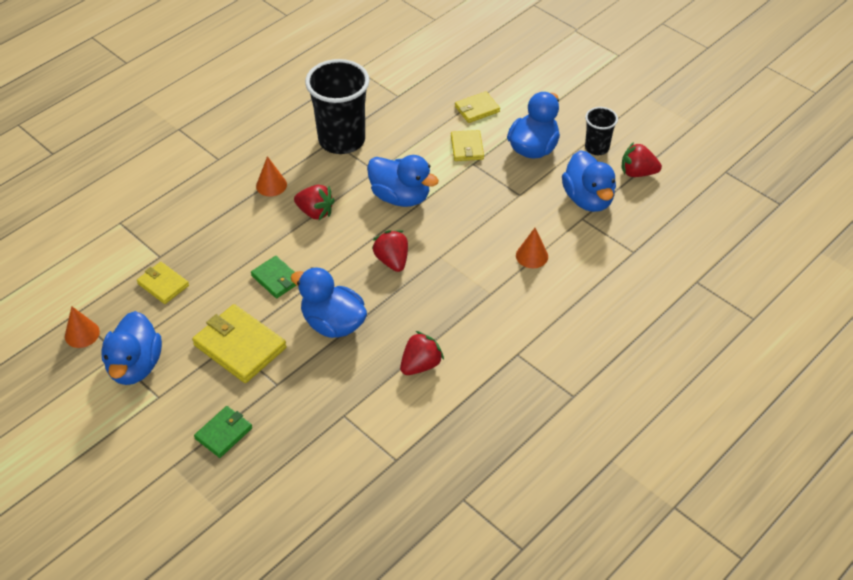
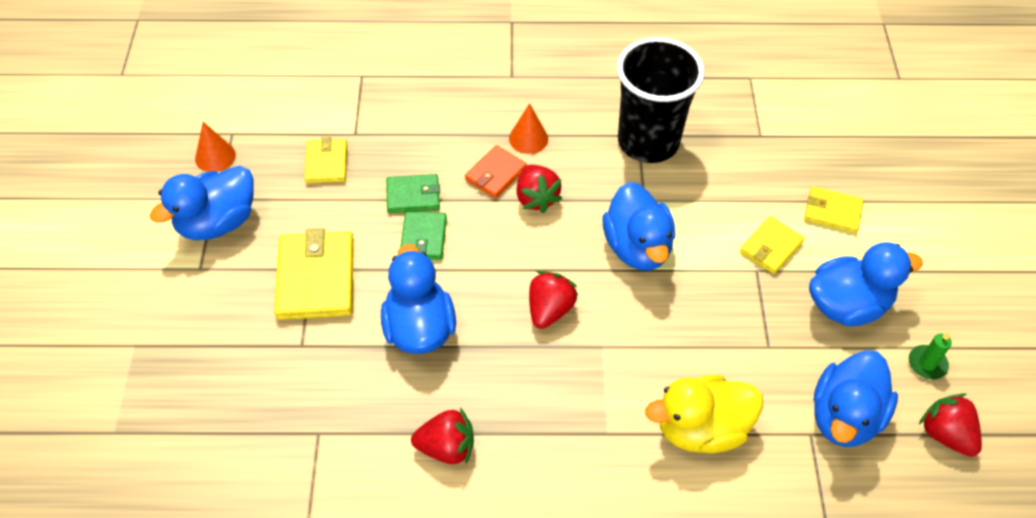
camera: 45 degrees right, 5 degrees up
green wallet [194,406,252,458] -> green wallet moved to [386,174,440,213]
orange cone [516,228,548,268] -> yellow duck [645,375,763,453]
black cup [585,107,618,155] -> green candle [909,331,952,380]
none -> orange wallet [465,145,527,199]

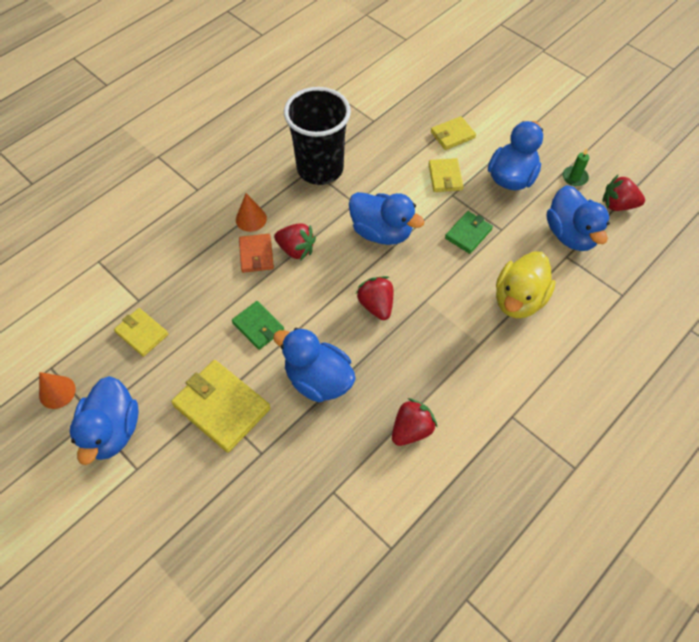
camera: 45 degrees left, 5 degrees up
green wallet [386,174,440,213] -> green wallet moved to [445,211,493,254]

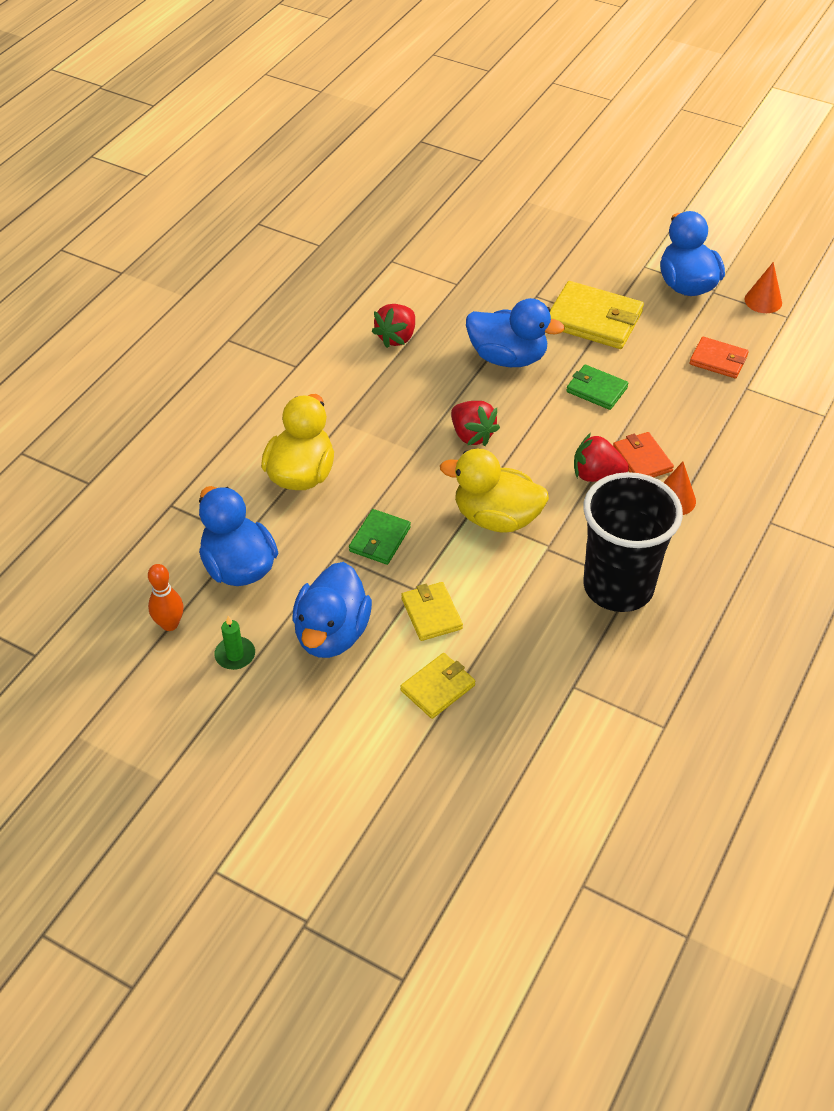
camera: 165 degrees right, 10 degrees down
yellow wallet [114,308,168,357] -> orange wallet [690,337,749,378]
blue duck [349,192,424,245] -> yellow duck [440,448,549,533]
red strawberry [602,175,645,211] -> orange bowling pin [148,564,184,631]

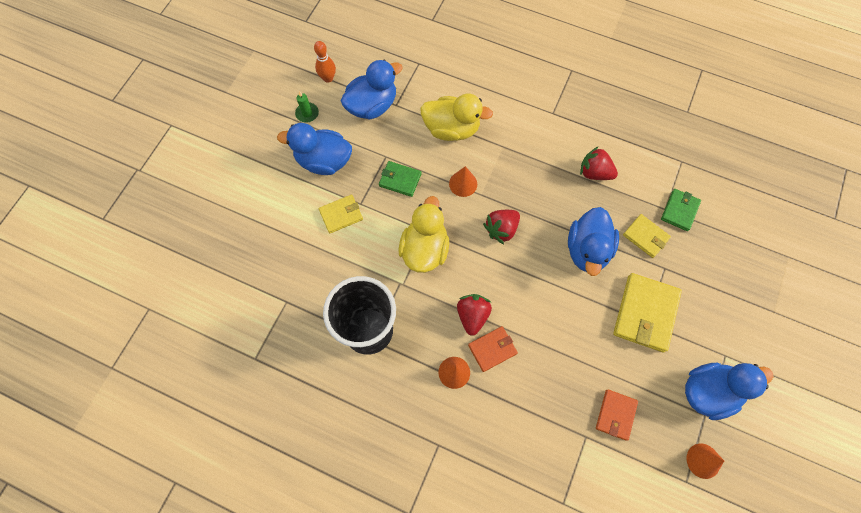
camera: 85 degrees right, 20 degrees up
yellow wallet [400,653,476,719] -> yellow wallet moved to [623,214,671,258]
green wallet [566,365,629,410] -> green wallet moved to [661,189,701,231]
none -> orange cone [449,166,477,197]

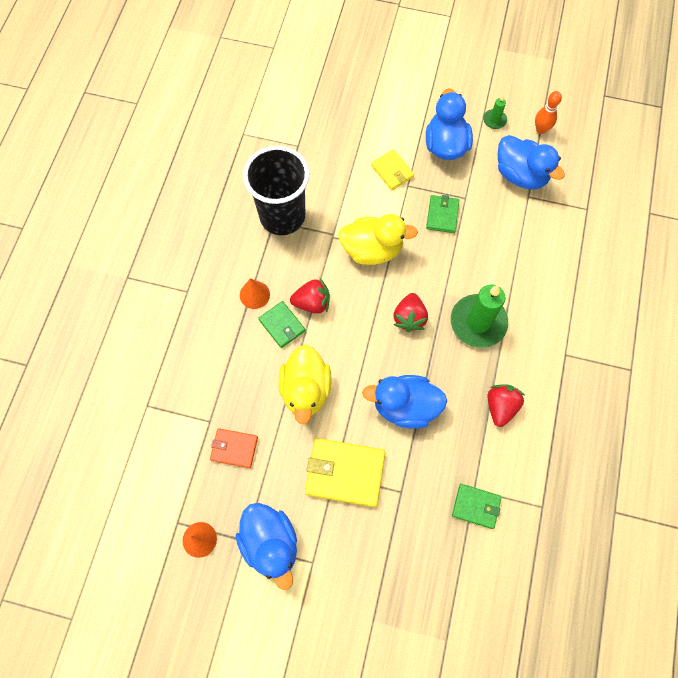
camera: 80 degrees right, 0 degrees up
yellow duck [420,93,493,141] -> yellow duck moved to [278,345,332,424]
orange cone [449,166,477,197] -> none
orange wallet [468,326,518,372] -> green wallet [258,301,305,348]
red strawberry [483,210,520,244] -> red strawberry turned 120 degrees counterclockwise [393,293,428,332]
yellow wallet [623,214,671,258] -> none
none -> green candle [451,284,508,348]

